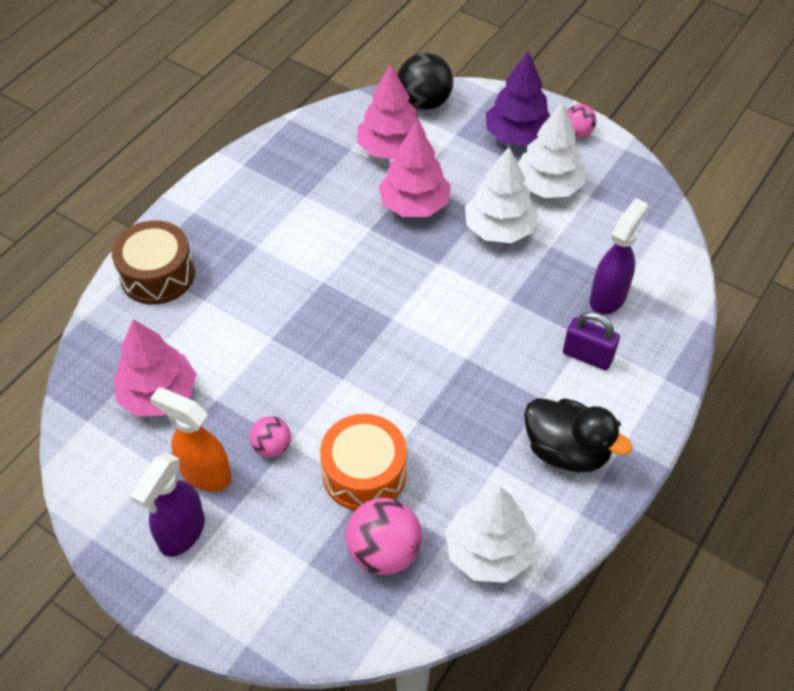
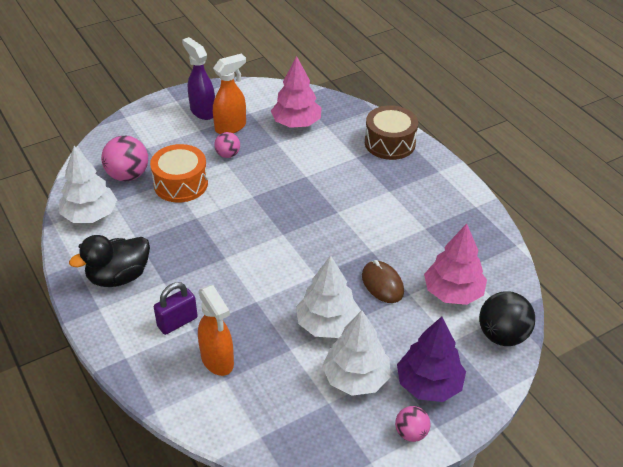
camera: 115 degrees right, 10 degrees down
pink tree [379,122,451,217] -> brown mouse [362,260,404,303]
purple spray bottle [590,198,648,315] -> orange spray bottle [198,285,234,376]

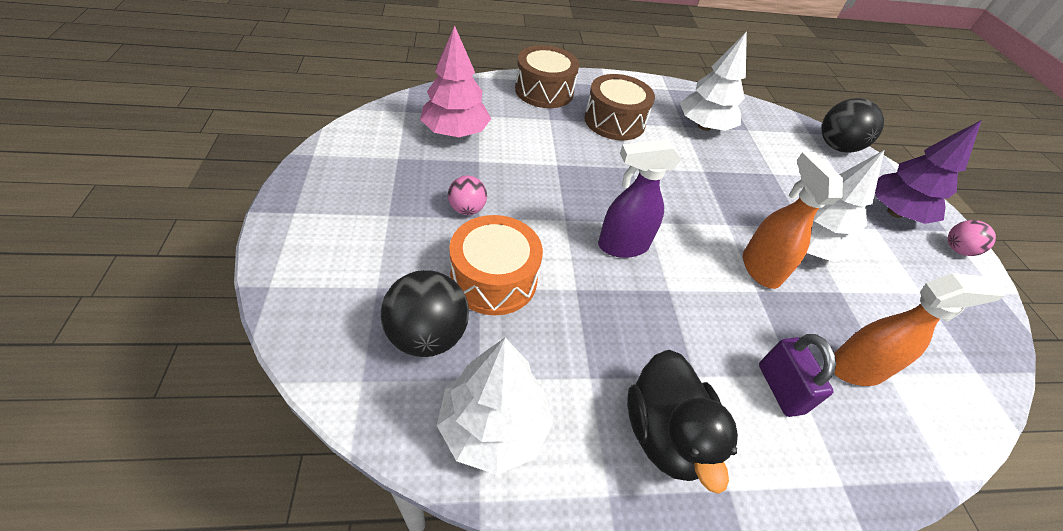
camera: 70 degrees left, 5 degrees up
pink ball [101,136,148,181] -> black ball [381,270,469,357]
purple spray bottle [182,37,215,120] -> purple spray bottle moved to [598,139,682,258]
orange spray bottle [213,54,246,134] -> orange spray bottle moved to [743,152,843,289]
white tree [322,310,391,396] -> white tree moved to [680,31,747,131]
brown mouse [362,260,404,303] -> none
pink tree [424,224,487,305] -> none
none -> brown drum [584,74,655,140]

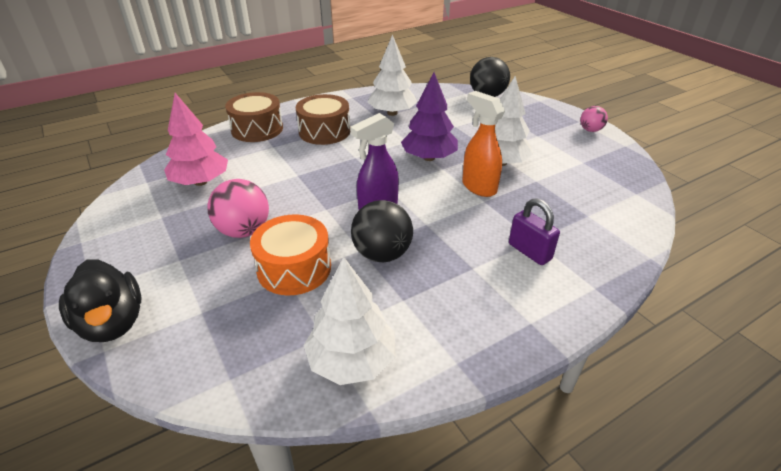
camera: 20 degrees left, 10 degrees down
black ball [381,270,469,357] -> black ball moved to [351,200,413,262]
pink ball [448,176,487,215] -> pink ball [207,179,269,238], size x1.72
black duck [627,350,738,494] -> black duck moved to [59,259,142,342]
orange spray bottle [834,273,1007,386] -> none
purple tree [875,120,982,224] -> purple tree moved to [401,73,458,161]

